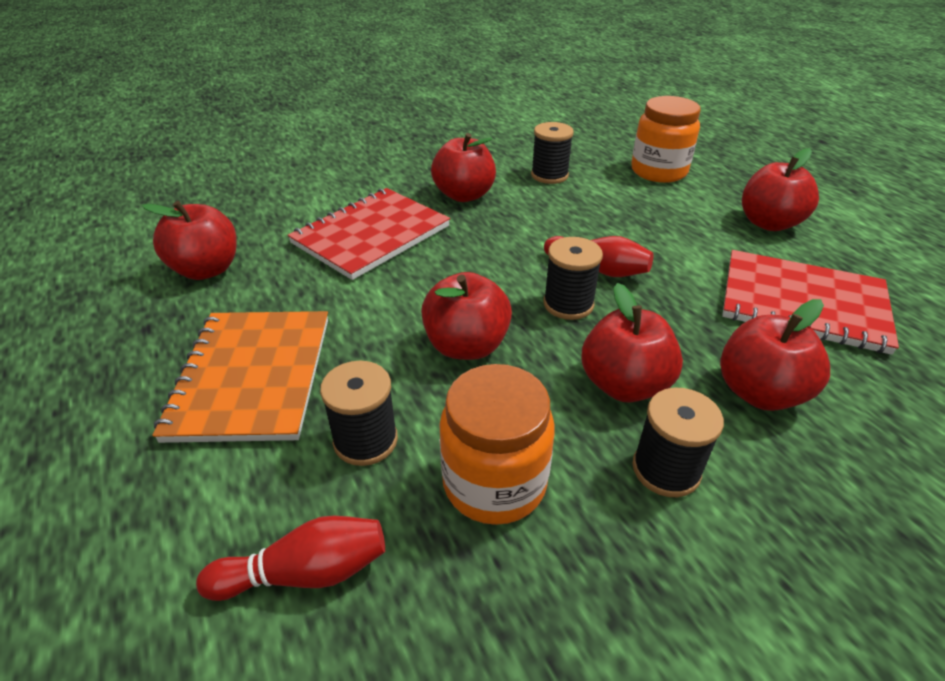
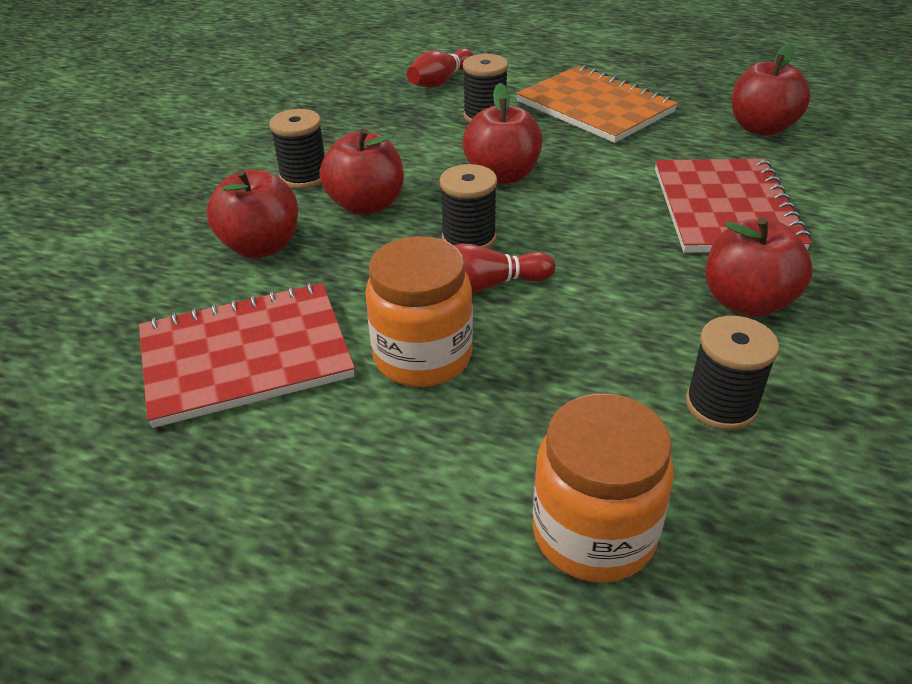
camera: 140 degrees right, 0 degrees up
orange jar [439,364,555,525] -> orange jar moved to [365,236,473,387]
red apple [742,148,819,231] -> none

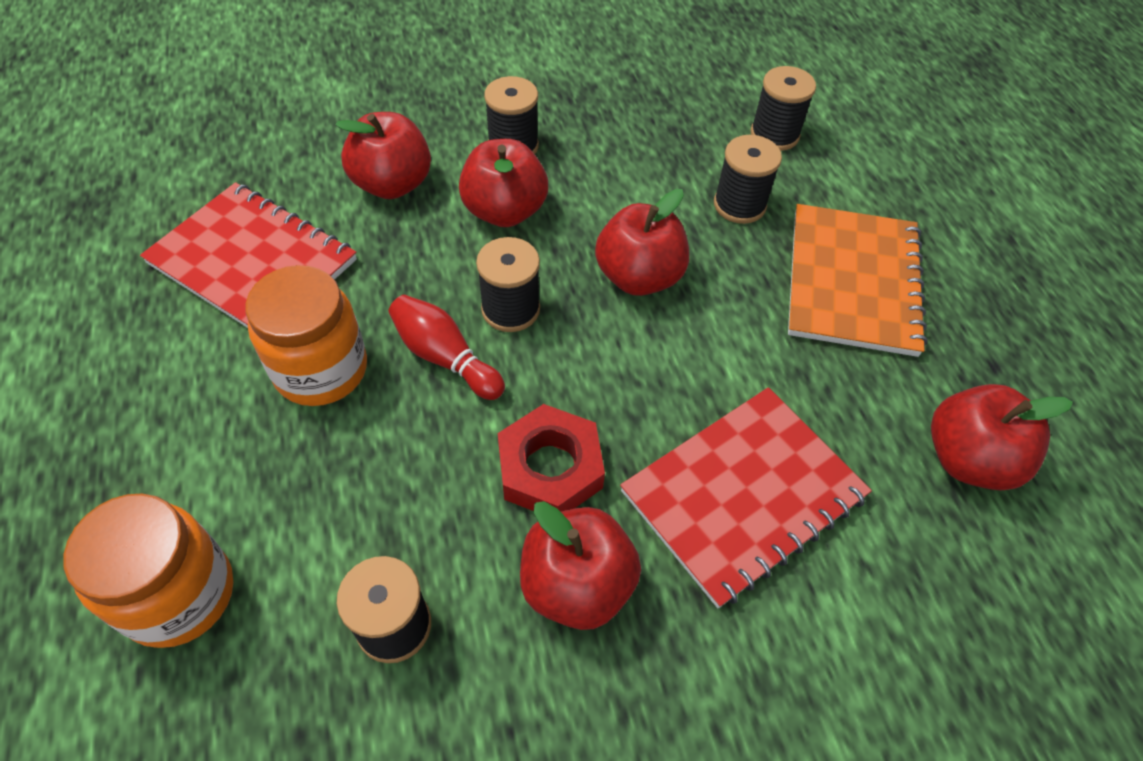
camera: 50 degrees right, 15 degrees up
red bowling pin [407,48,473,88] -> black spool [751,66,816,151]
none -> red nut [498,404,605,512]

